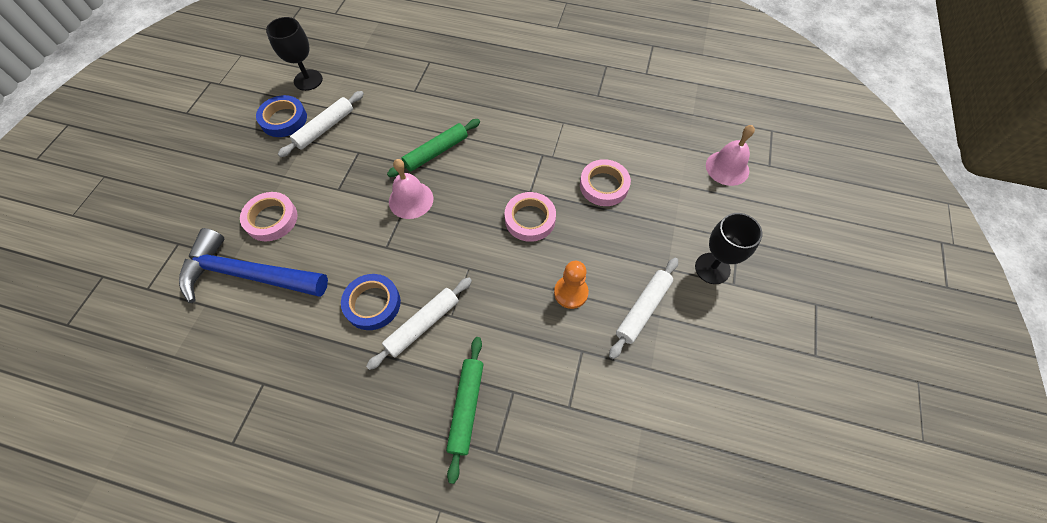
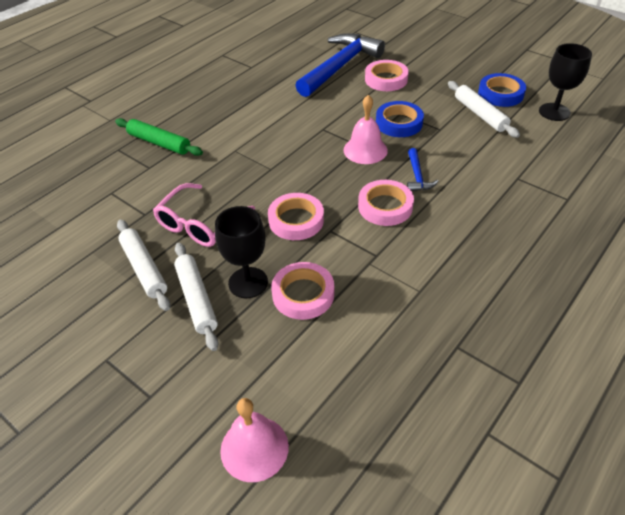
camera: 115 degrees right, 15 degrees down
blue tape [341,274,401,330] -> blue tape moved to [376,101,424,137]
white rolling pin [366,277,472,370] -> white rolling pin moved to [174,243,219,351]
green rolling pin [387,119,480,177] -> blue hammer [407,148,439,191]
orange pawn [554,261,589,309] -> pink glasses [153,183,255,247]
black goblet [695,213,762,284] -> black goblet moved to [215,206,268,298]
none -> pink tape [358,180,414,226]

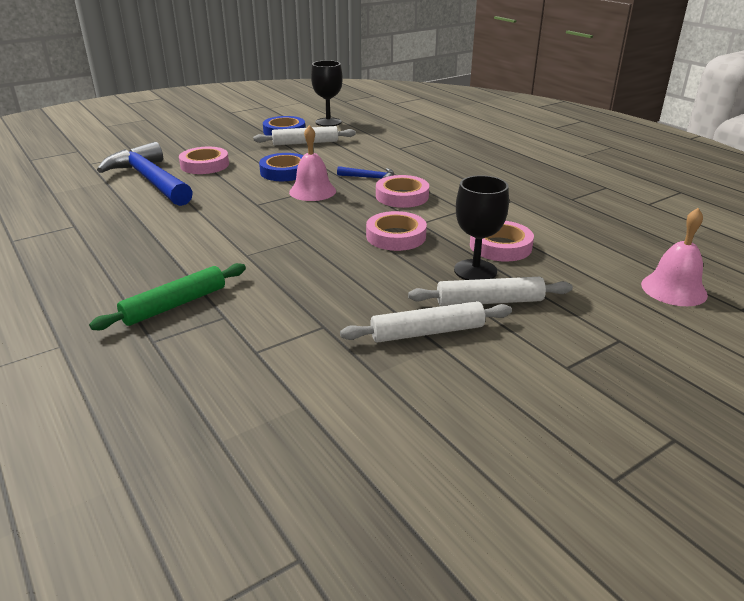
camera: 75 degrees left, 15 degrees down
pink glasses [153,183,255,247] -> none

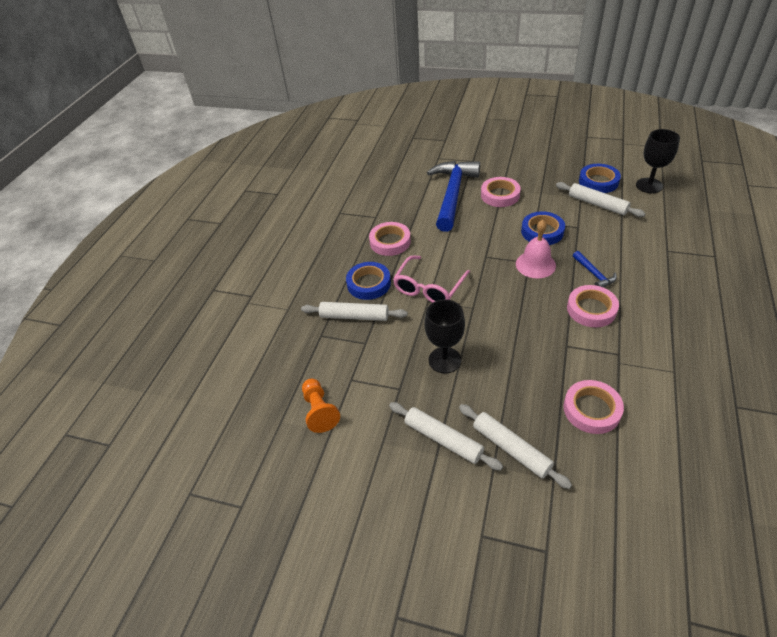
camera: 55 degrees right, 15 degrees up
green rolling pin [89,263,246,330] -> white rolling pin [301,302,407,321]
pink tape [366,211,427,251] -> pink tape moved to [369,222,411,256]
black goblet [454,175,509,280] -> black goblet moved to [424,299,465,374]
pink bell [641,208,708,306] -> none
none -> orange pawn [302,379,340,433]
none -> blue tape [346,262,391,300]
none -> pink glasses [393,256,470,303]

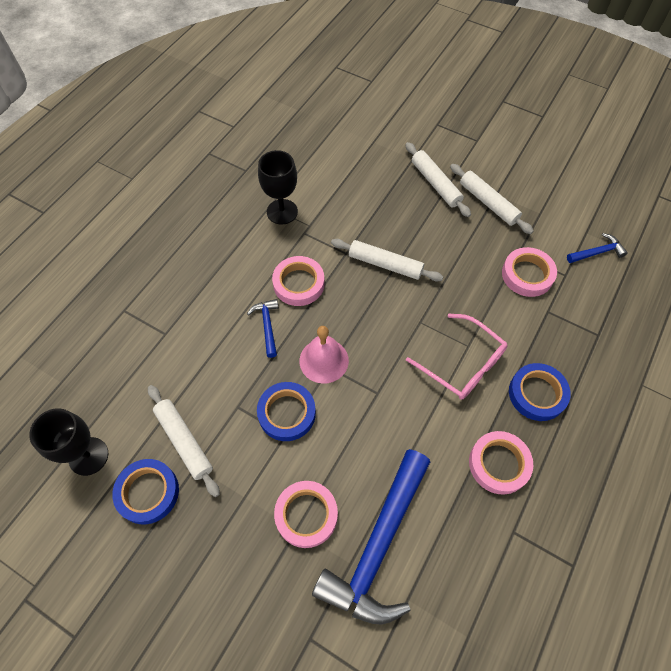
camera: 170 degrees left, 15 degrees up
white rolling pin [301,302,407,321] -> white rolling pin moved to [331,239,443,282]
orange pawn [302,379,340,433] -> blue hammer [567,233,628,263]
pink glasses [393,256,470,303] -> pink glasses turned 90 degrees clockwise [406,314,507,400]
black goblet [424,299,465,374] -> black goblet moved to [258,150,298,225]
pink tape [563,380,624,434] -> pink tape moved to [502,247,557,297]

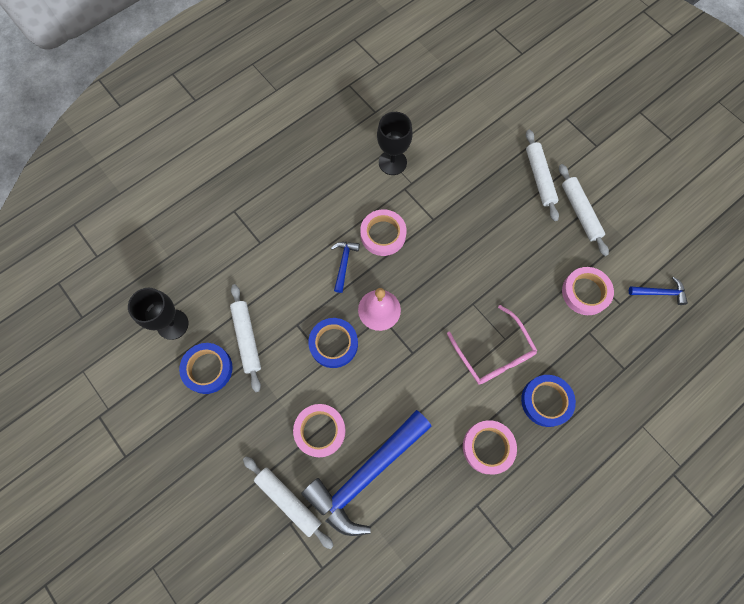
camera: 20 degrees right, 10 degrees up
white rolling pin [331,239,443,282] -> white rolling pin moved to [243,456,334,549]

